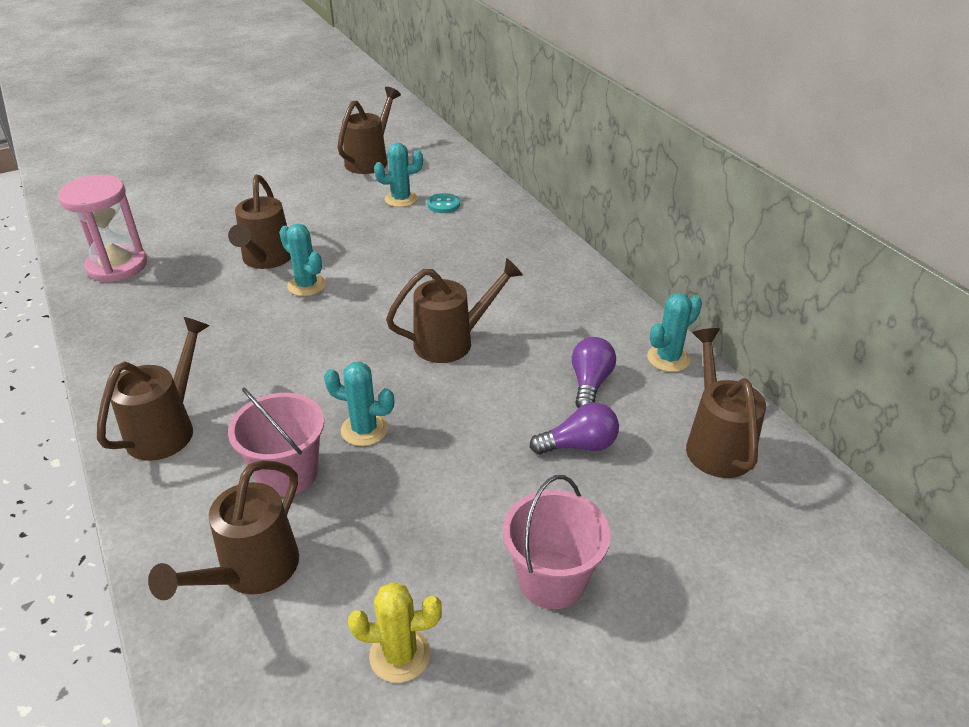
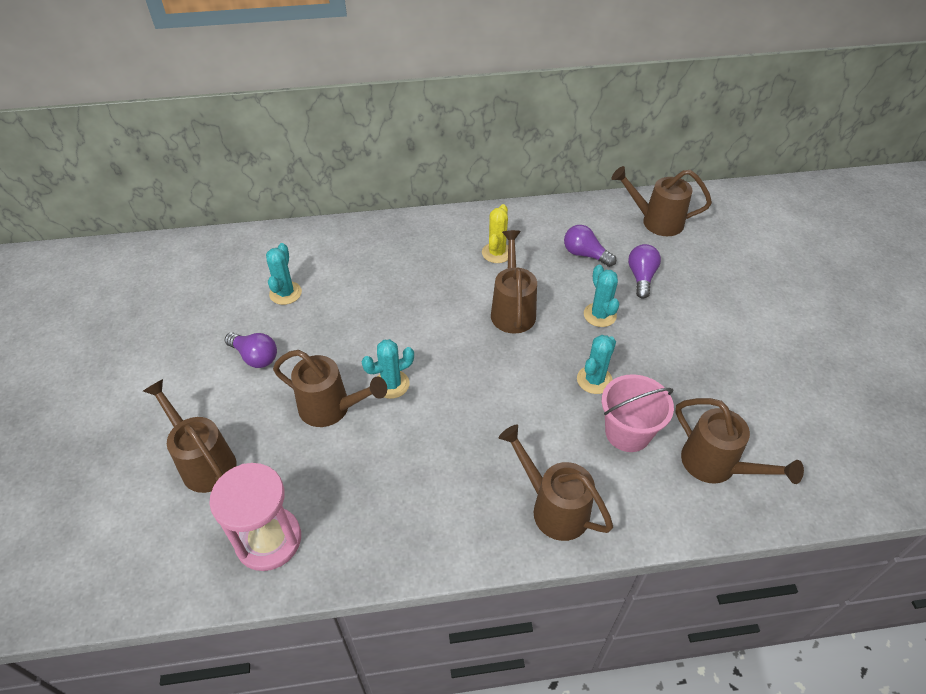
camera: 70 degrees left, 10 degrees up
brown watering can [337,87,401,174] -> brown watering can moved to [143,379,237,493]
yellow cactus [348,582,442,683] -> yellow cactus moved to [482,204,508,263]
turquoise button [427,193,460,213] -> none
pink bucket [503,475,611,609] -> none
turquoise cactus [647,293,702,372] -> turquoise cactus moved to [584,265,619,327]
none -> purple light bulb [225,332,277,368]

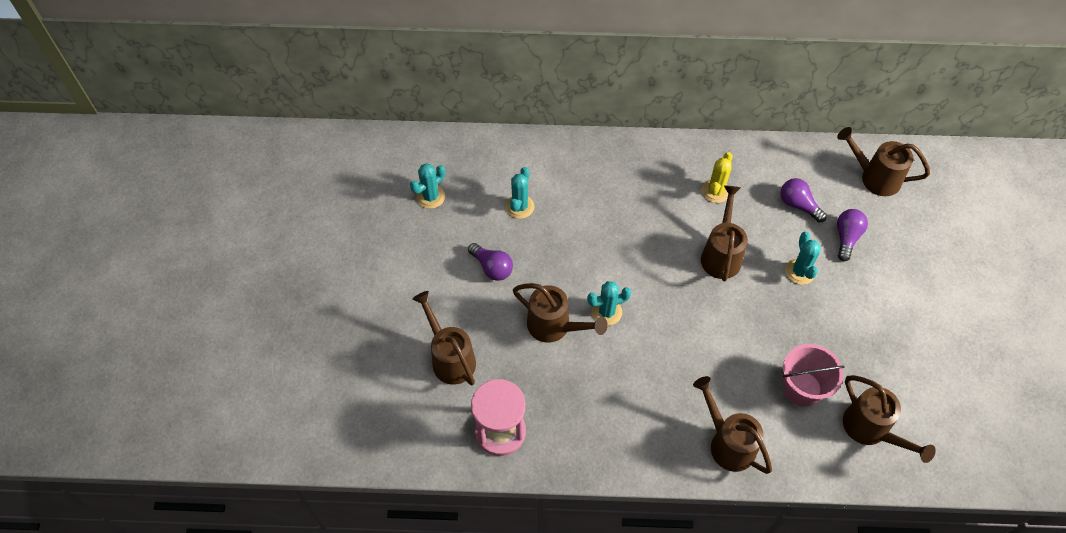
camera: 10 degrees right, 10 degrees up
turquoise cactus [577,335,616,394] -> turquoise cactus moved to [410,163,445,209]

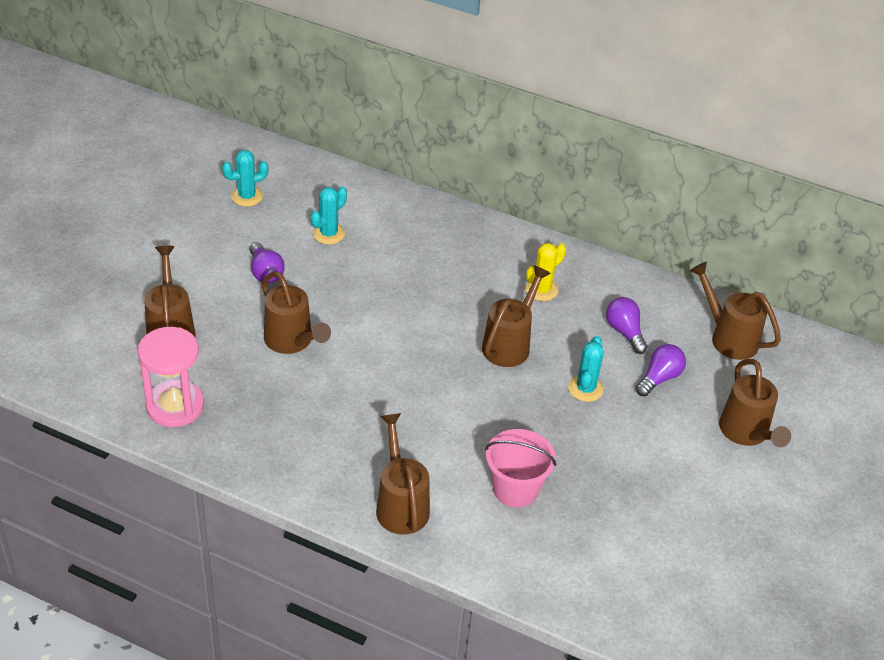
camera: 20 degrees right, 15 degrees down
turquoise cactus [587,281,631,326] -> none
brown watering can [843,375,936,463] -> brown watering can moved to [719,359,791,447]

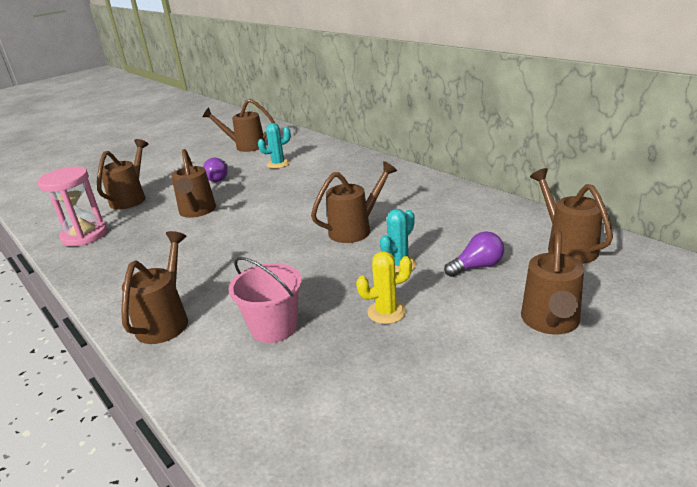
camera: 30 degrees right, 15 degrees down
turquoise cactus [222,150,268,207] -> brown watering can [202,99,275,152]
yellow cactus [526,243,566,301] -> yellow cactus moved to [356,251,412,324]
purple light bulb [606,297,648,354] -> none

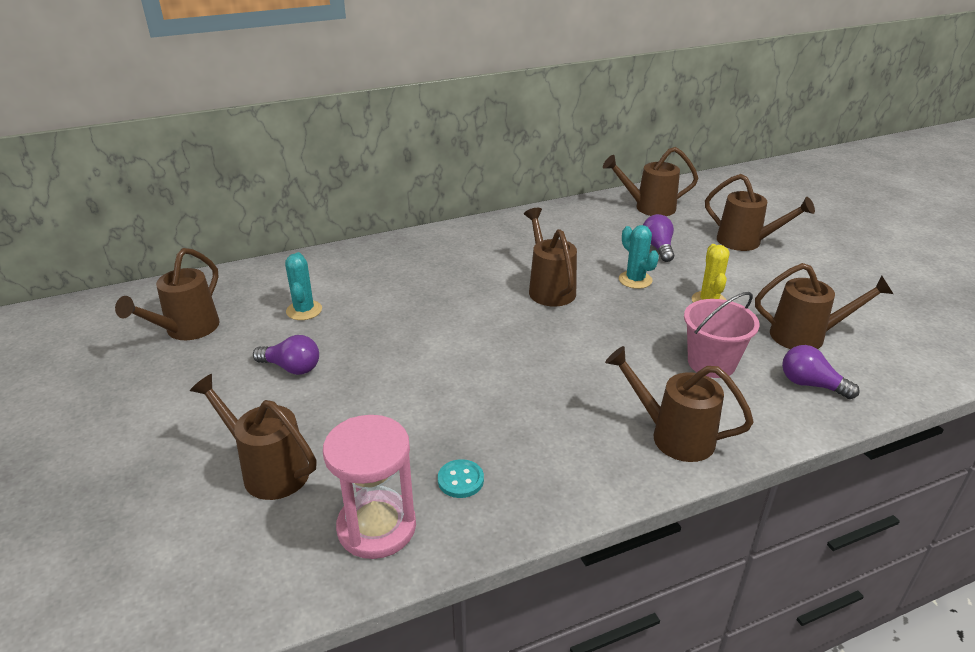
camera: 75 degrees left, 5 degrees up
brown watering can [171,149,216,218] -> brown watering can moved to [755,263,893,349]
none -> turquoise button [438,459,484,498]
none -> purple light bulb [782,345,860,399]

